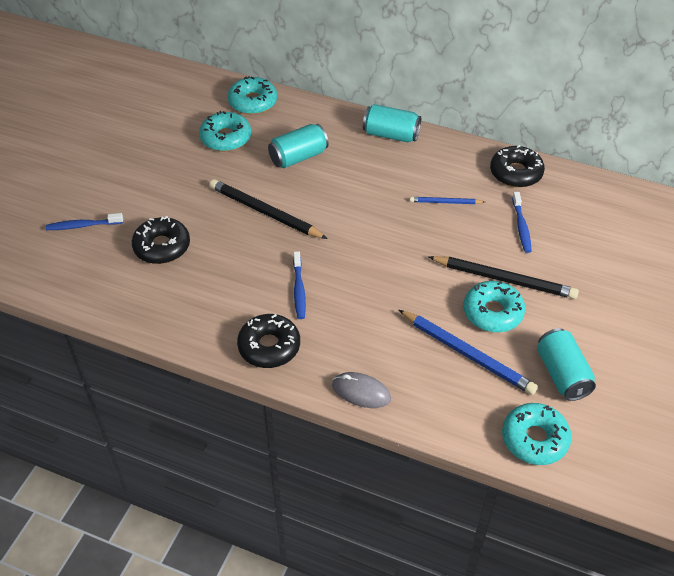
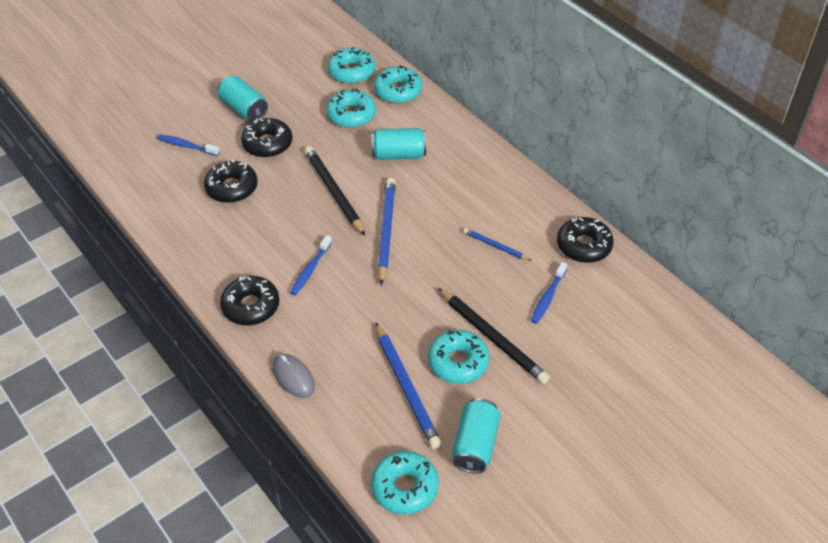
camera: 30 degrees right, 0 degrees up
turquoise can [363,104,421,142] -> turquoise can moved to [218,76,268,122]
none -> black donut [241,118,292,158]
none -> turquoise donut [328,47,375,84]
none -> blue pencil [377,178,396,285]

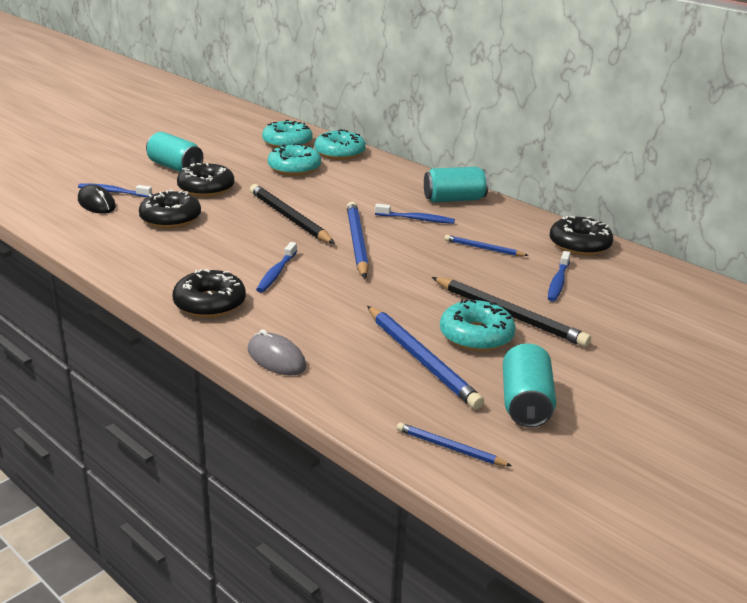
camera: 10 degrees left, 20 degrees down
turquoise can [371,128,426,160] -> turquoise can moved to [424,167,489,202]
turquoise donut [371,451,439,515] -> blue pencil [397,422,512,466]
none -> black mouse [78,185,116,214]
none -> blue toothbrush [375,204,455,224]

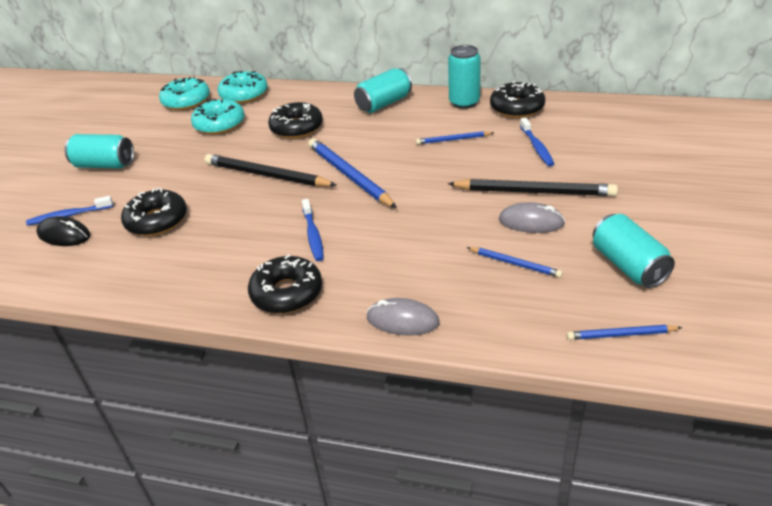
camera: 25 degrees left, 10 degrees up
black donut [177,163,234,197] -> black donut moved to [268,102,323,139]
blue pencil [367,306,484,410] -> blue pencil [467,247,563,278], size x0.54
blue toothbrush [375,204,455,224] -> none
turquoise donut [440,299,516,351] -> grey mouse [499,202,565,233]
none -> turquoise can [448,45,481,109]

